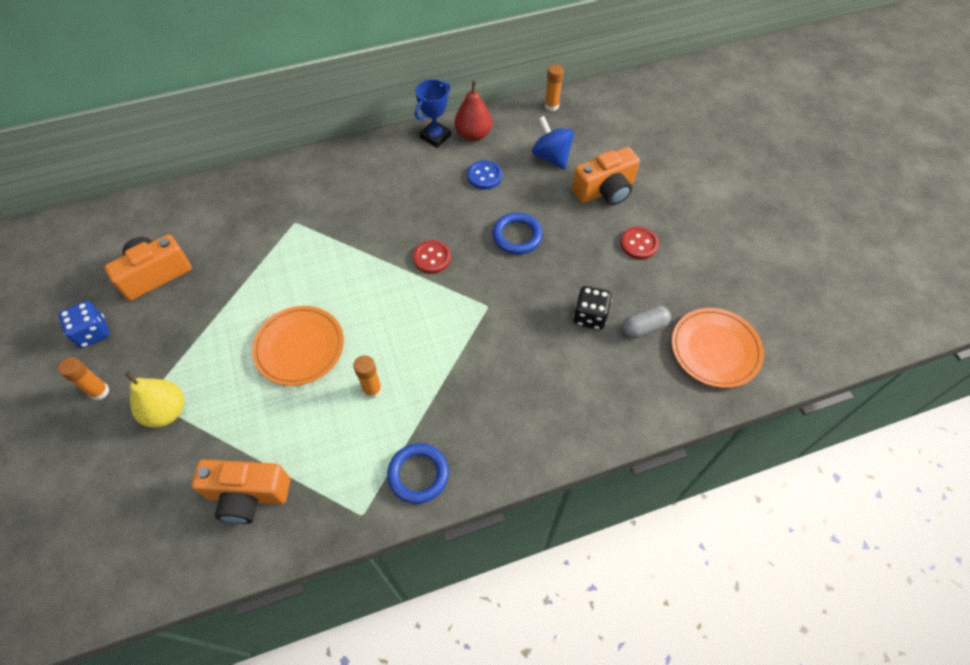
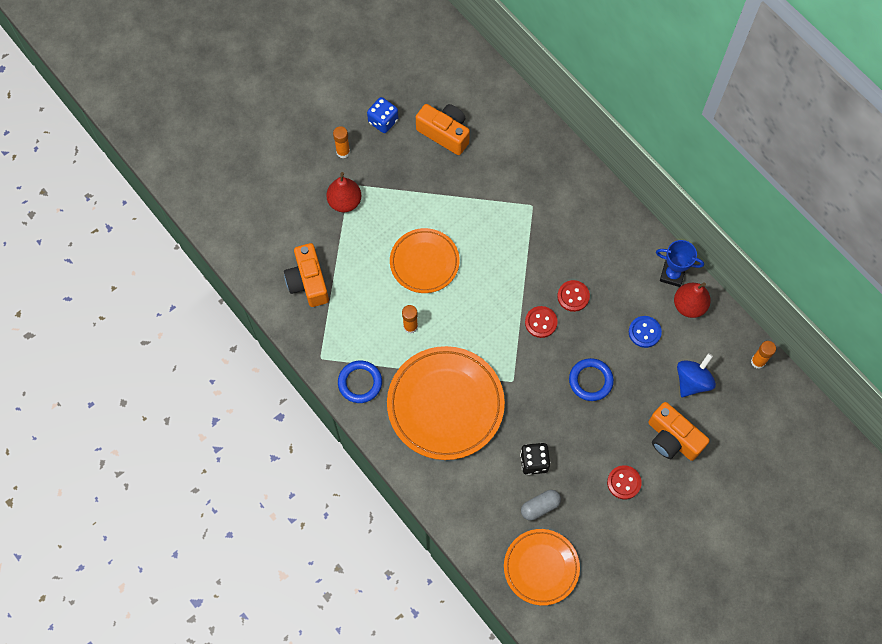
camera: 70 degrees right, 10 degrees up
yellow pear [125,371,184,428] -> red pear [326,172,361,212]
grey capsule [622,306,671,339] -> grey capsule turned 75 degrees counterclockwise [521,490,561,521]
none -> orange plate [387,346,505,460]
none -> red button [557,280,590,312]

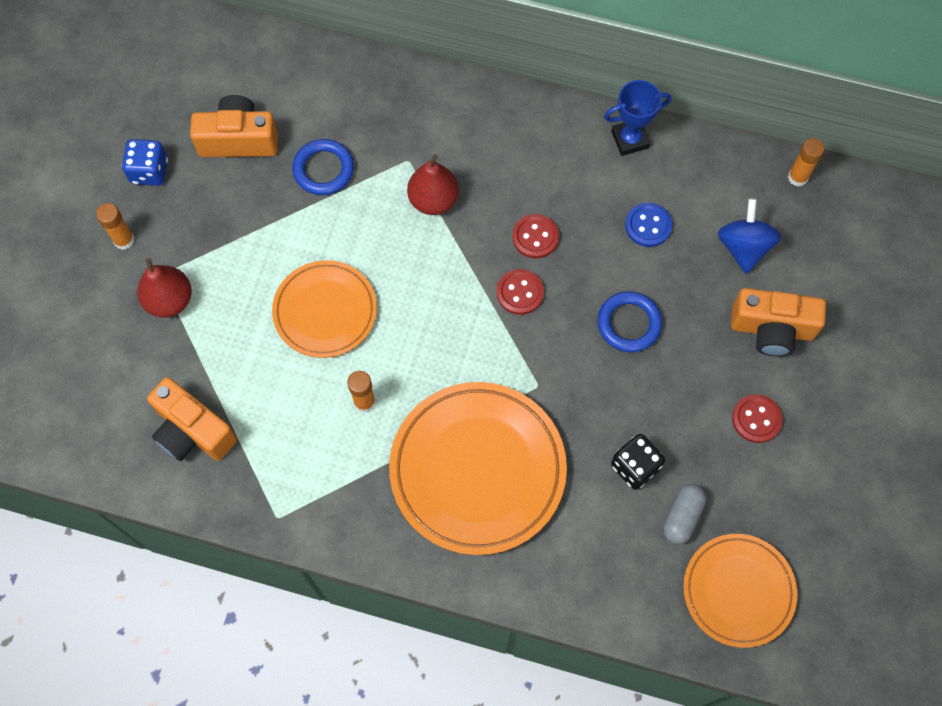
camera: 35 degrees left, 0 degrees up
blue ring [338,360,382,403] -> blue ring moved to [292,139,354,195]
red pear [674,282,711,318] -> red pear moved to [407,154,459,215]

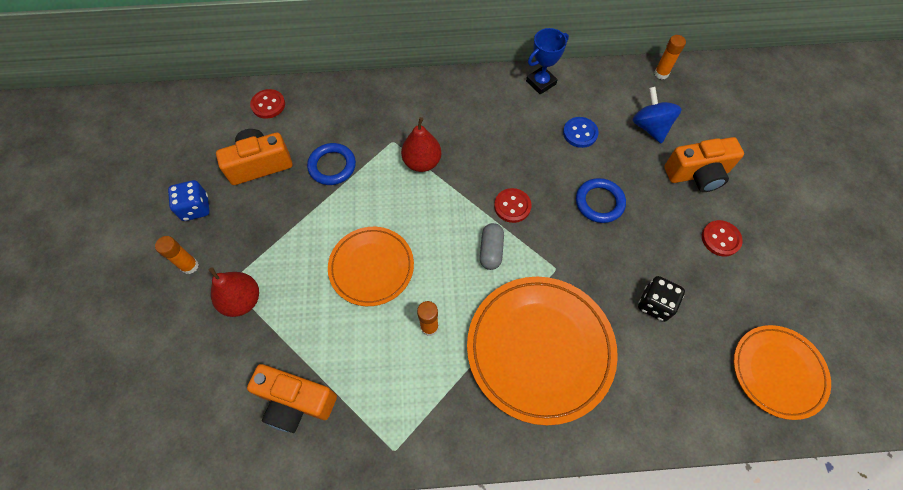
camera: 20 degrees left, 5 degrees down
red button [512,214,559,259] -> red button moved to [250,89,285,119]
grey capsule [663,484,706,544] -> grey capsule moved to [480,223,504,270]

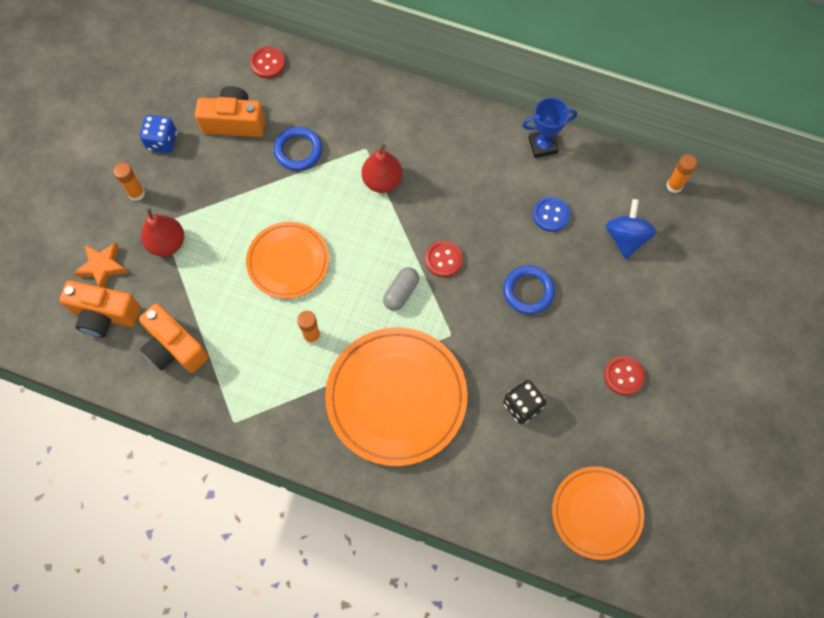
camera: 25 degrees right, 5 degrees up
orange camera [664,137,744,192] -> orange camera moved to [59,280,141,338]
none -> orange star [74,242,128,288]

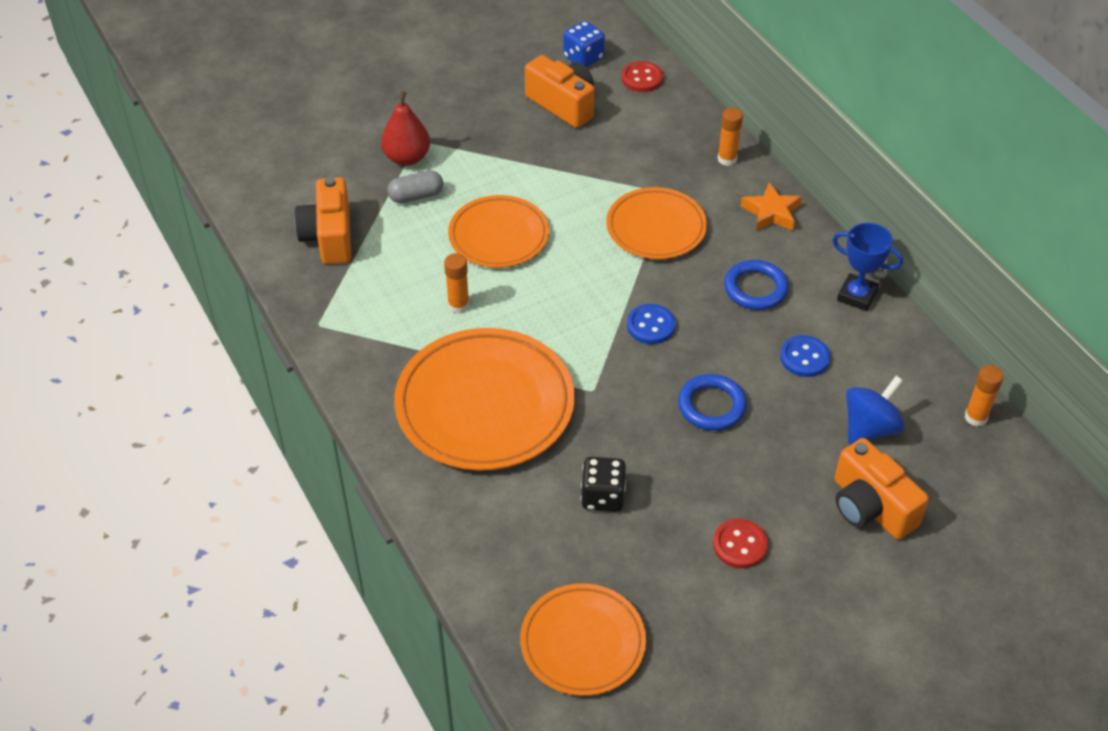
camera: 40 degrees right, 20 degrees down
orange camera [59,280,141,338] -> orange camera moved to [835,438,929,539]
orange star [74,242,128,288] -> orange star moved to [741,182,802,231]
orange glue stick [113,162,145,201] -> orange glue stick moved to [718,107,743,166]
blue dice [140,115,177,153] -> blue dice moved to [563,21,605,67]
blue ring [274,127,322,171] -> blue ring moved to [724,260,789,310]
red pear [362,144,402,193] -> orange plate [606,187,707,259]
grey capsule [383,267,419,311] -> grey capsule moved to [387,171,443,203]
red button [425,241,463,277] -> blue button [627,304,675,344]

